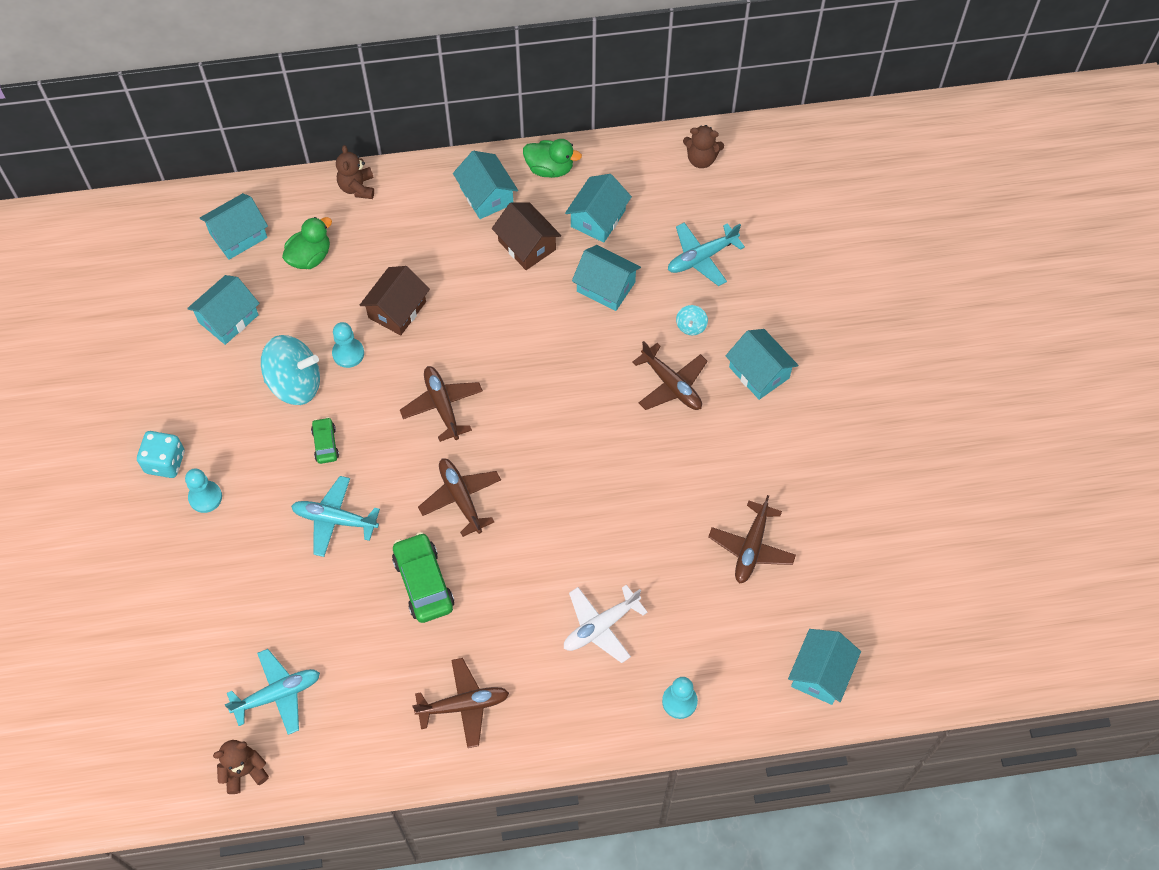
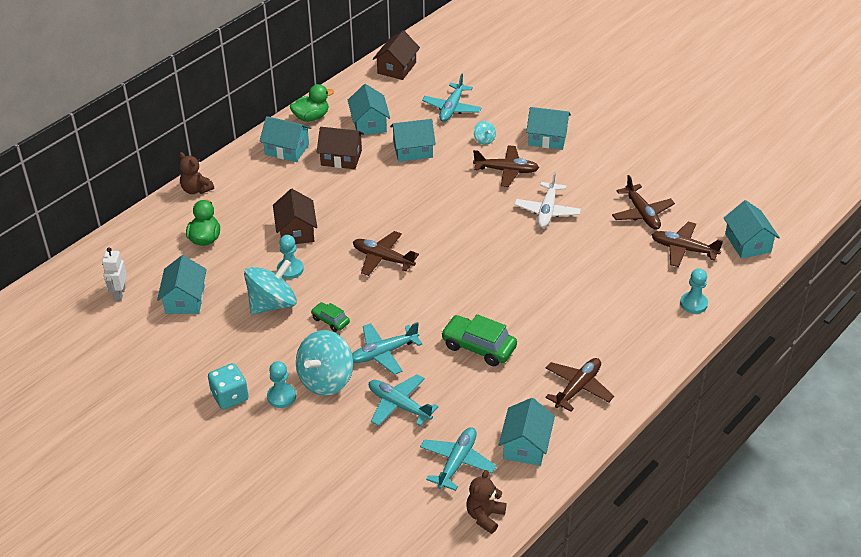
camera: 40 degrees left, 20 degrees down
turquoise house [200,193,268,260] -> turquoise house moved to [499,398,555,466]
brown plane [418,458,501,537] -> brown plane moved to [652,222,723,267]
white plane [564,585,648,663] -> white plane moved to [514,172,581,228]
brown teddy bear [683,125,724,168] -> brown house [373,30,420,80]
none -> white robot [102,247,127,301]
none -> turquoise spinning top [296,330,353,396]
none -> turquoise plane [369,374,439,426]

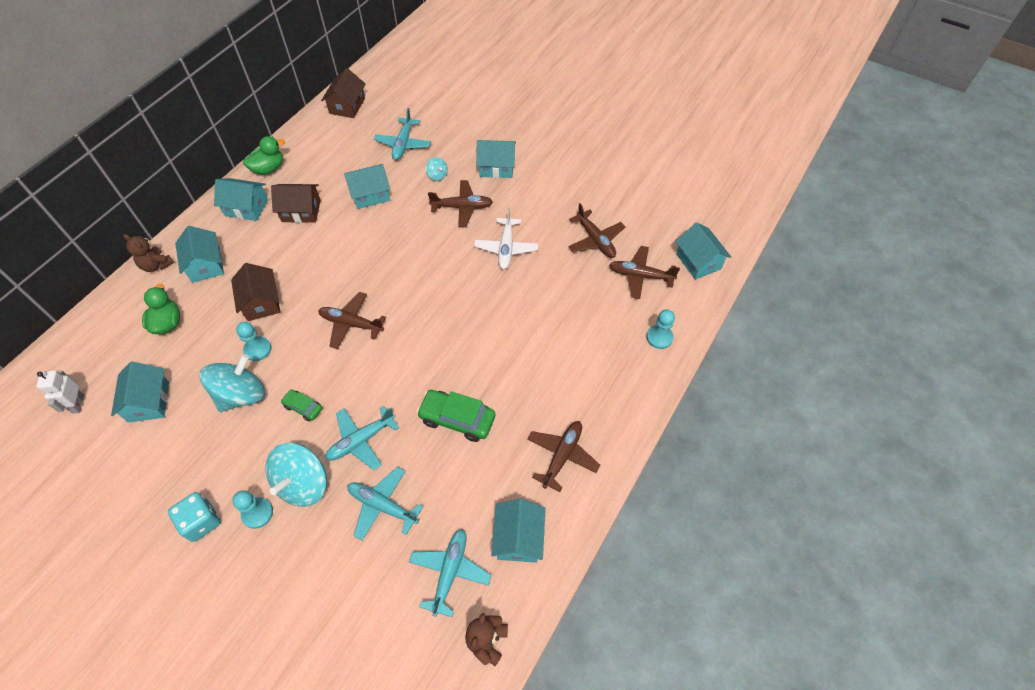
camera: 10 degrees left, 15 degrees up
turquoise house [348,84,390,135] -> turquoise house moved to [175,226,224,283]

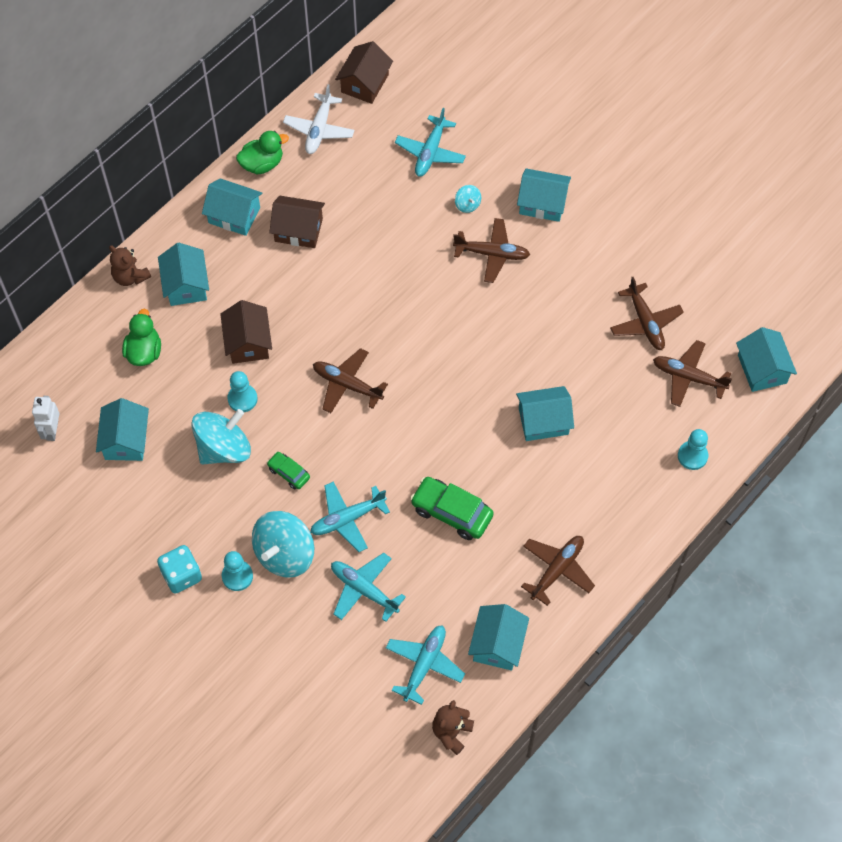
camera: 10 degrees right, 5 degrees up
turquoise house [344,164,390,209] -> turquoise house moved to [516,386,574,441]
white plane [474,208,538,269] -> white plane moved to [283,84,354,154]

